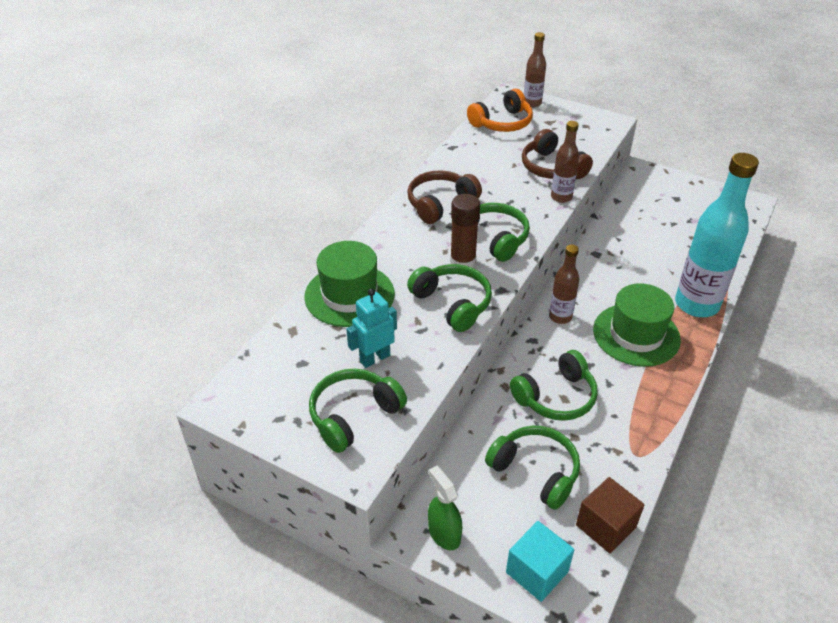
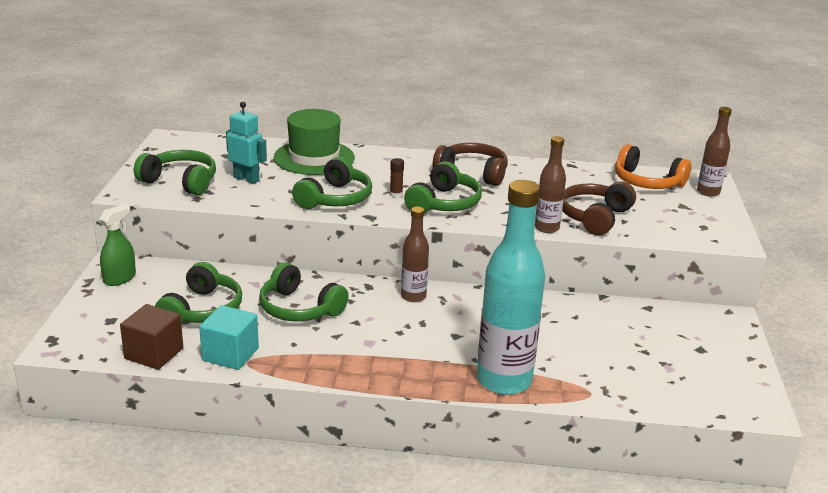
camera: 65 degrees right, 15 degrees down
brown glue stick [450,194,480,268] -> brown glue stick [390,158,404,198], size x0.50
turquoise cube [506,521,574,602] -> turquoise cube moved to [199,305,259,370]
green hat [593,283,681,367] -> none

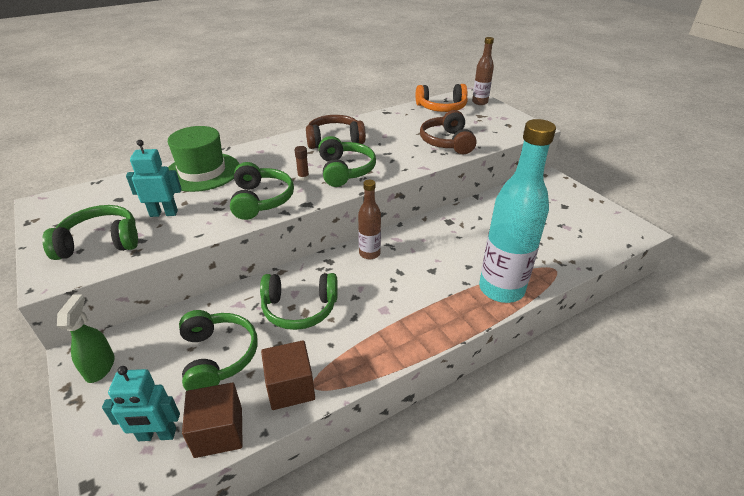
camera: 35 degrees left, 10 degrees up
turquoise cube [199,305,259,370] -> brown cube [261,340,315,410]
brown bottle [535,136,566,233] -> none
none -> turquoise robot [102,366,180,441]

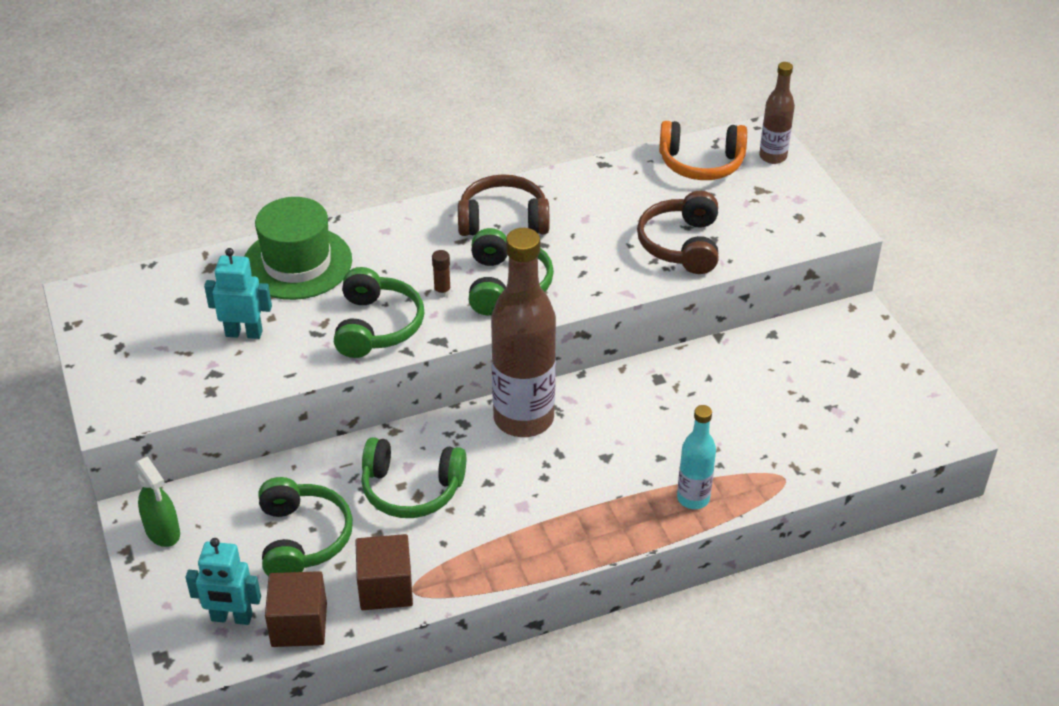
camera: 10 degrees right, 5 degrees up
green headphones [42,205,138,260] -> none
green spray bottle [57,294,115,383] -> green spray bottle turned 135 degrees clockwise [134,457,180,547]
brown bottle [358,180,381,259] -> brown bottle [491,228,556,437], size x1.94
turquoise bottle [479,119,556,303] -> turquoise bottle [677,405,716,509], size x0.51

